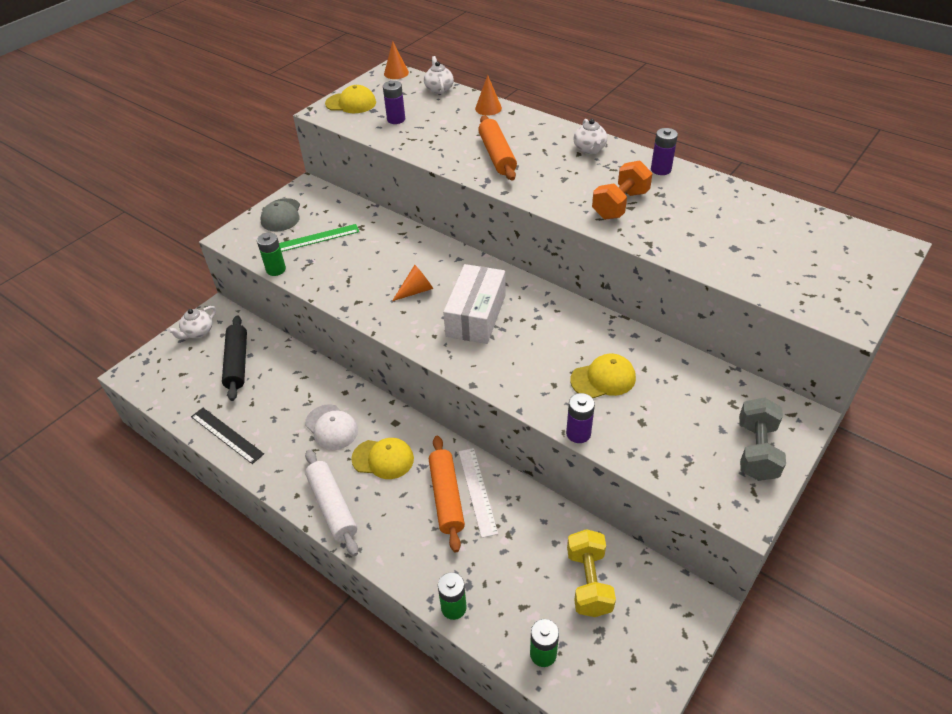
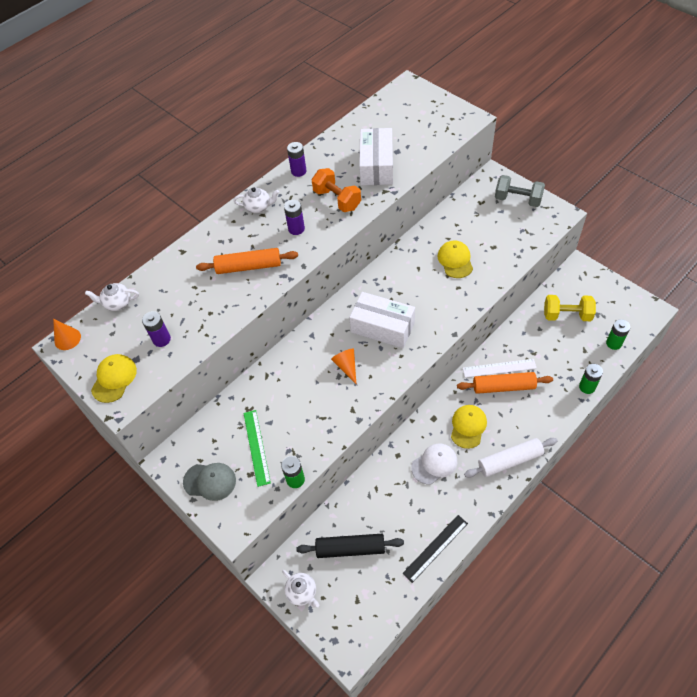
camera: 80 degrees left, 10 degrees up
orange cone [475,75,502,115] -> none
purple battery [566,393,595,443] -> purple battery moved to [284,200,305,235]
none -> white box [359,128,393,185]

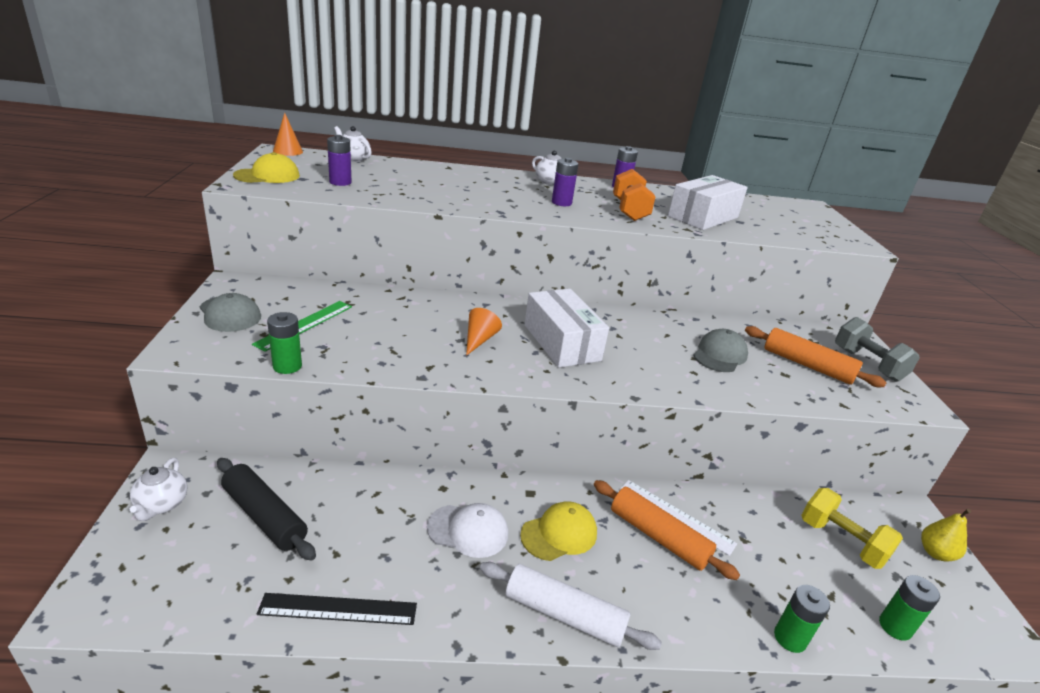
camera: 35 degrees right, 25 degrees down
orange rolling pin [196,248,298,274] -> orange rolling pin moved to [745,326,887,387]
yellow cap [438,240,473,278] -> grey cap [693,329,748,372]
none -> yellow pear [921,509,971,561]

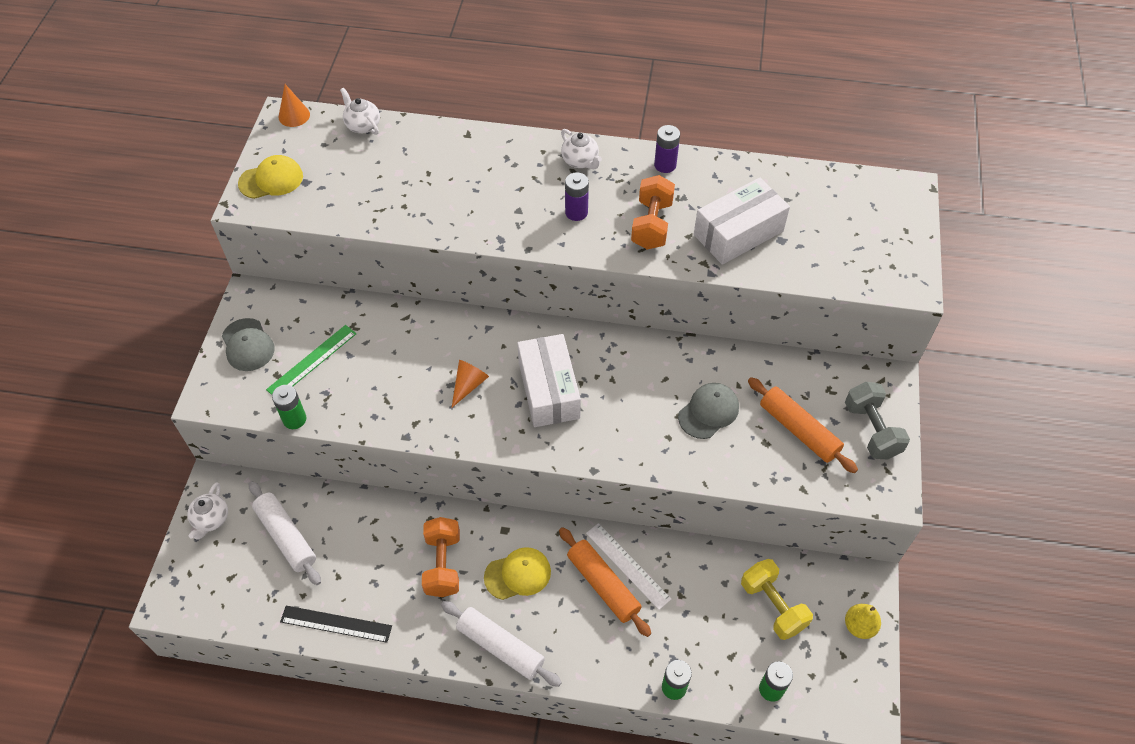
camera: 15 degrees right, 25 degrees up
black rolling pin [217,458,316,561] -> white rolling pin [249,481,321,585]
purple battery [327,135,352,186] -> none
white cap [427,503,508,558] -> orange dumbbell [422,517,460,597]

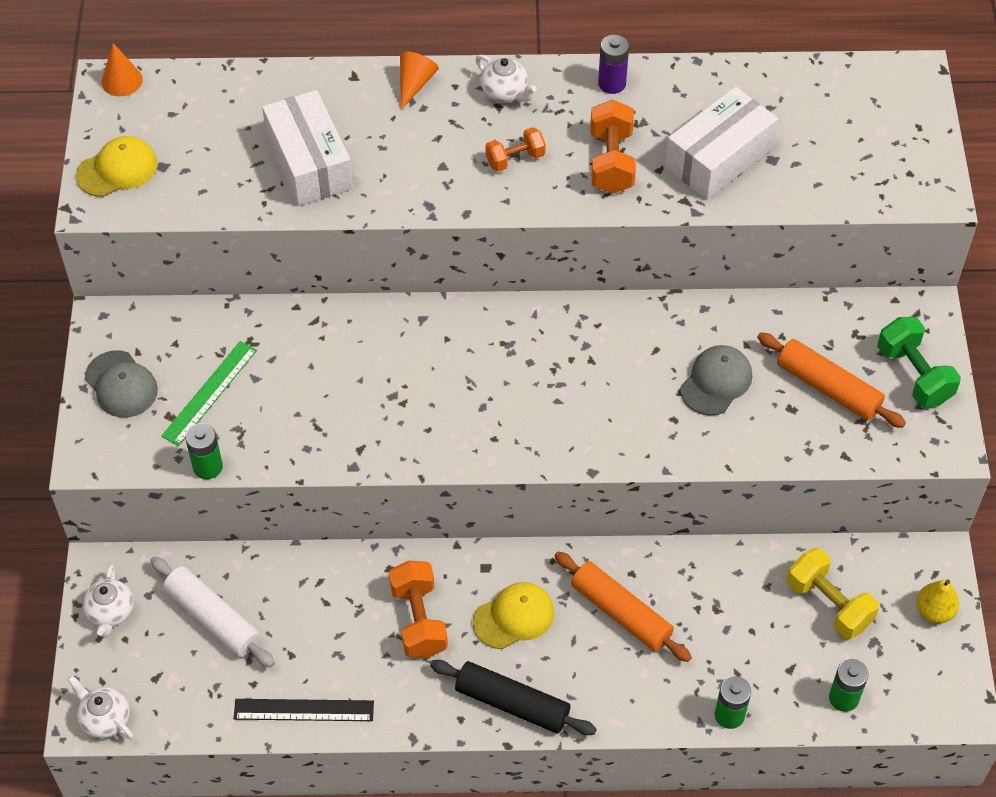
camera: 10 degrees left, 0 degrees up
white teapot [340,88,380,135] -> white teapot moved to [67,675,133,739]
white rolling pin [441,601,562,687] -> black rolling pin [430,660,597,735]
orange cone [452,360,489,407] -> orange cone moved to [400,51,439,110]
white box [517,334,581,427] -> white box moved to [262,90,353,206]
purple battery [565,172,589,221] -> orange dumbbell [486,127,546,172]
white ruler [586,523,671,610] -> none
grey dumbbell [845,382,910,459] -> green dumbbell [877,317,961,407]

